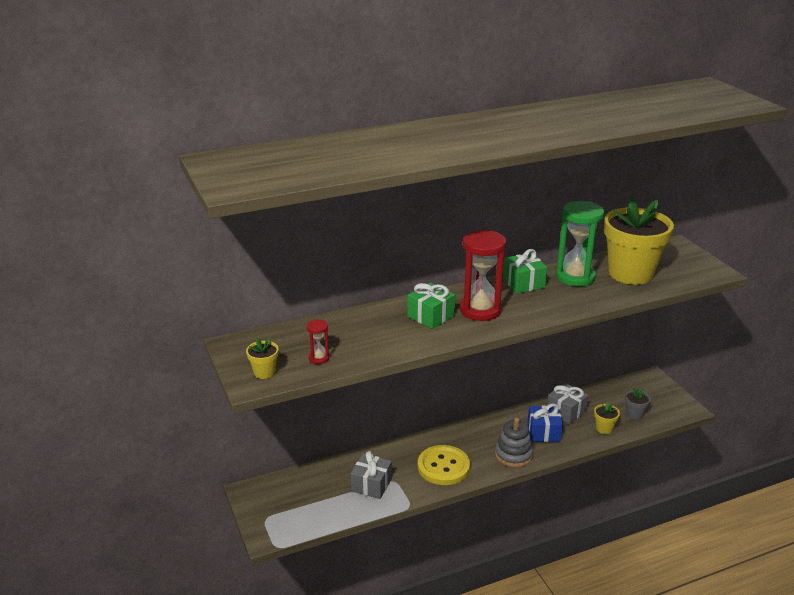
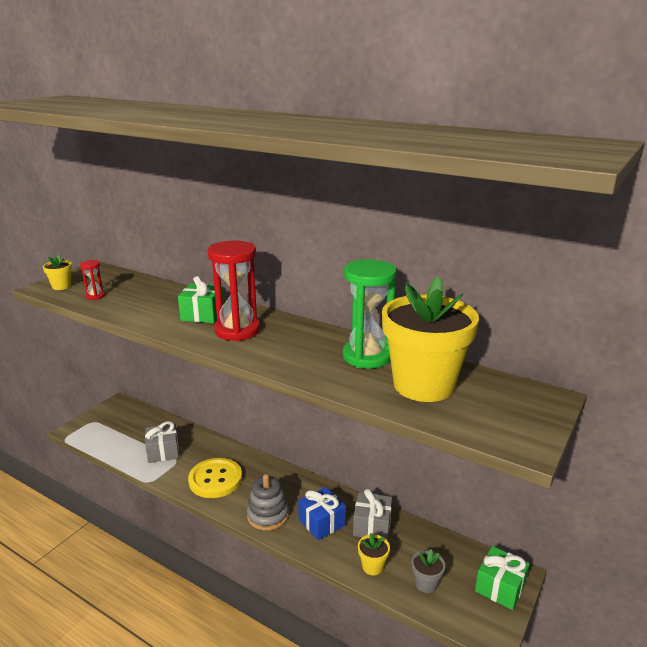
camera: 55 degrees right, 5 degrees down
green gift [503,249,547,293] -> green gift moved to [475,546,530,610]

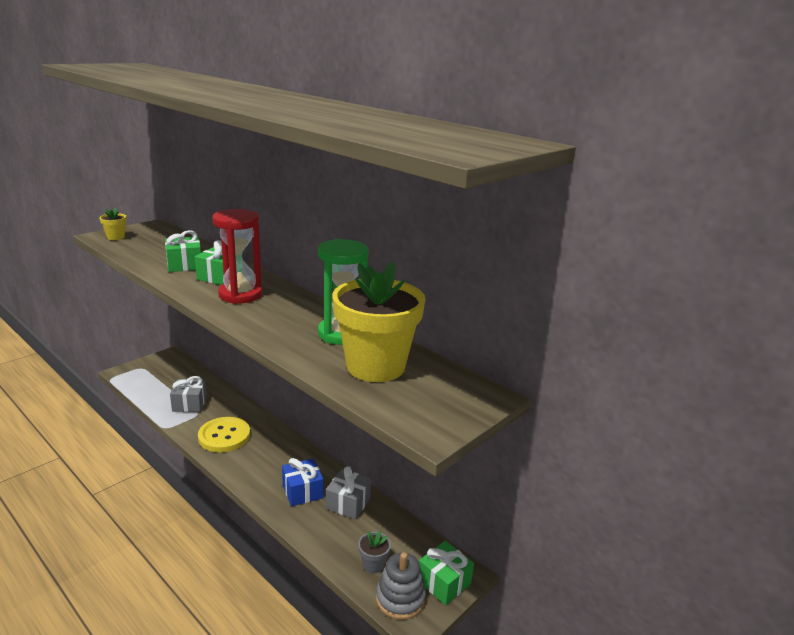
camera: 10 degrees right, 0 degrees up
red hourglass [80,260,105,300] -> none
grey stacking toy [247,474,289,531] -> grey stacking toy moved to [376,552,426,620]
yellow flower pot [358,534,390,575] -> none
none -> green gift [165,230,201,272]

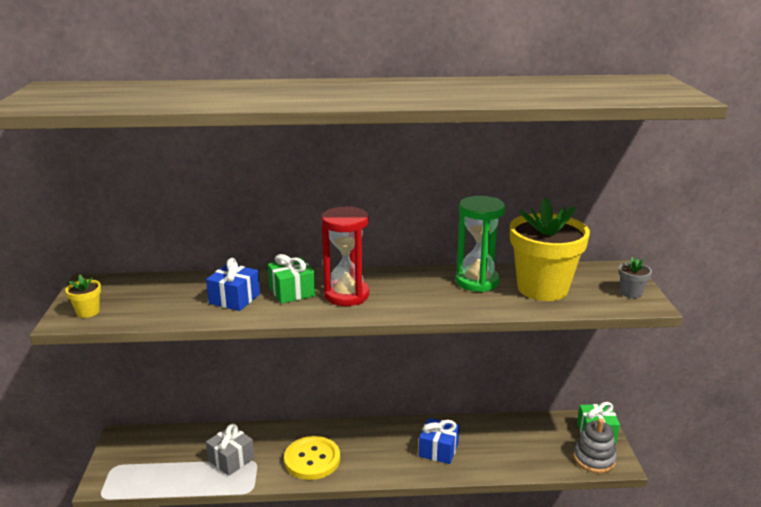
camera: 45 degrees left, 0 degrees up
green gift [165,230,201,272] -> blue gift [206,258,260,311]
grey gift [326,466,371,519] -> none
grey flower pot [358,531,391,573] -> grey flower pot moved to [619,257,652,298]

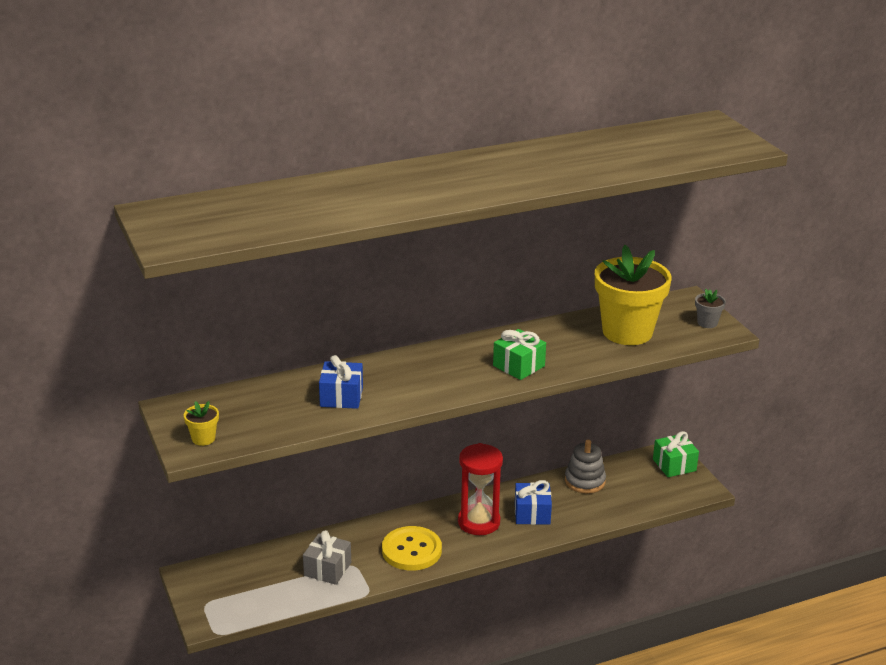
camera: 20 degrees left, 5 degrees up
green gift [268,254,315,304] -> green gift moved to [493,329,546,380]
red hourglass [321,206,369,306] -> red hourglass moved to [458,443,503,535]
green hourglass [455,196,505,292] -> none
grey stacking toy [574,418,617,473] -> grey stacking toy moved to [565,440,606,494]

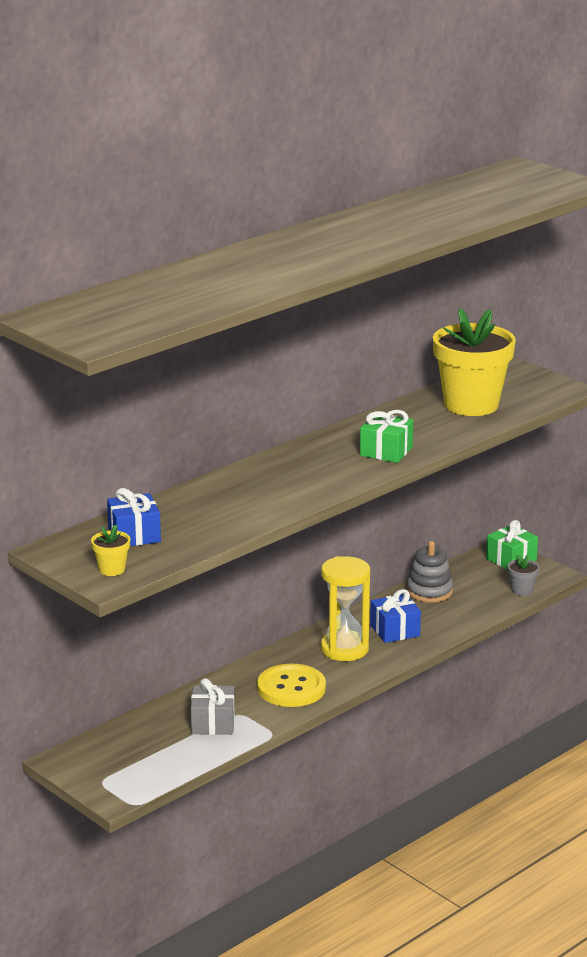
camera: 20 degrees left, 5 degrees down
blue gift [319,355,363,409] -> blue gift moved to [107,488,161,546]
red hourglass [458,443,503,535] -> yellow hourglass [321,556,370,661]
grey flower pot [695,289,726,328] -> grey flower pot moved to [508,554,539,596]

